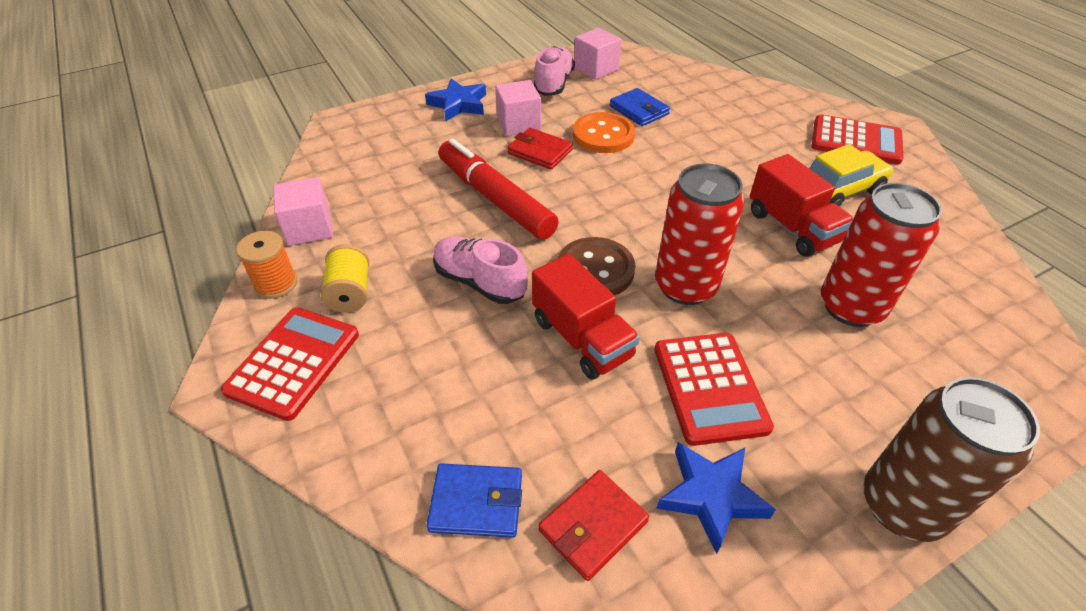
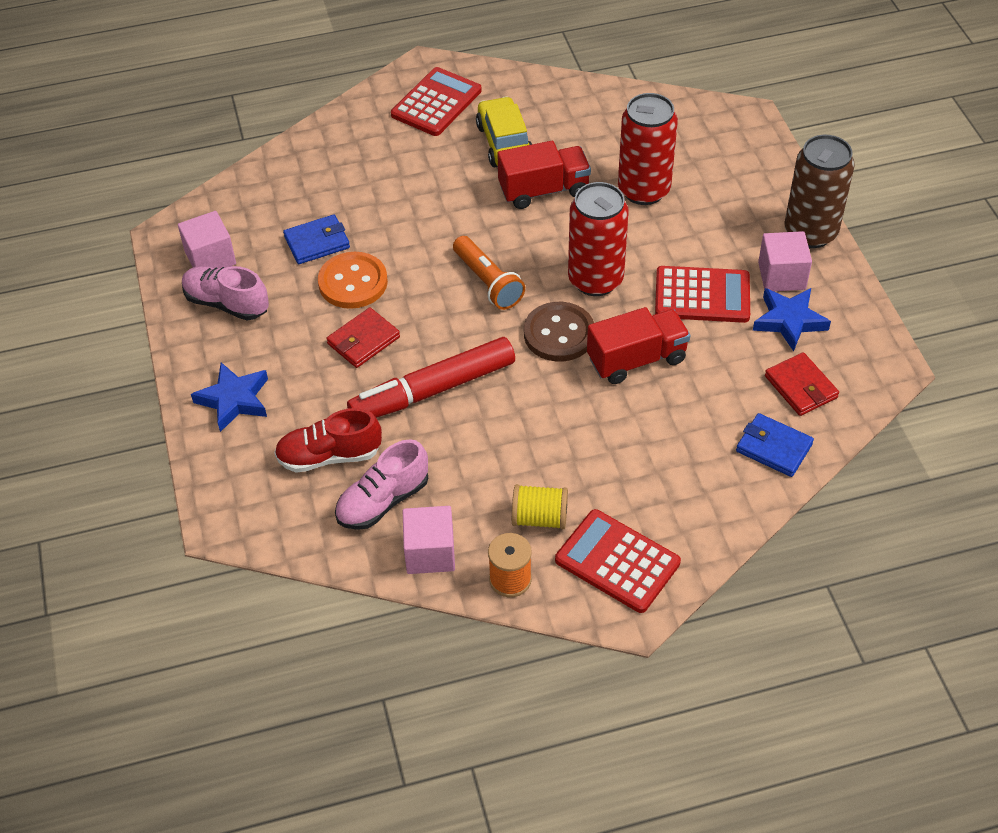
camera: 75 degrees left, 5 degrees up
blue wallet [427,463,522,538] -> blue wallet turned 75 degrees counterclockwise [736,413,814,477]
pink shoe [433,236,528,304] -> pink shoe moved to [335,439,428,530]
pink cube [495,80,541,136] -> pink cube moved to [758,231,812,291]
none -> red shoe [274,408,382,473]
none -> orange flashlight [453,236,525,310]

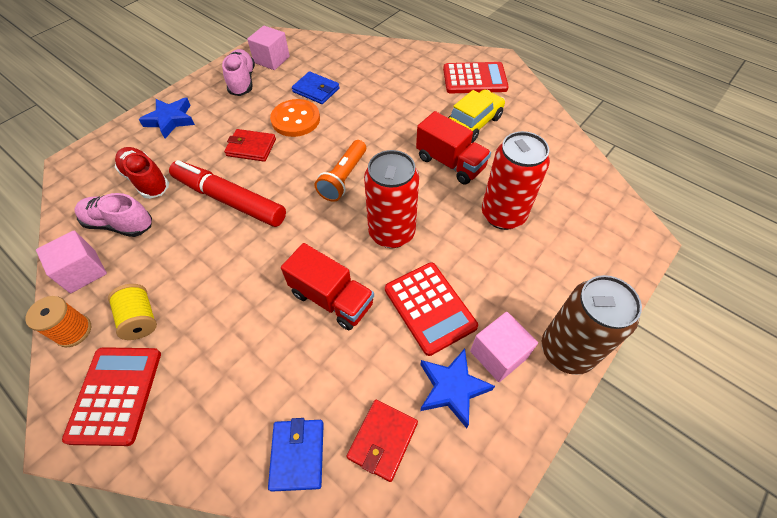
camera: 55 degrees right, 5 degrees up
brown button [524,302,594,362] -> none

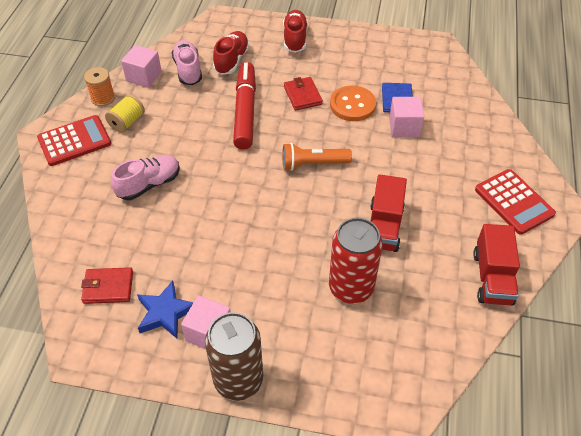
camera: 60 degrees right, 5 degrees down
blue star [139,98,195,139] -> red shoe [283,10,308,53]
pink shoe [222,49,255,96] -> pink shoe moved to [111,155,180,200]
pink cube [247,26,290,70] -> pink cube moved to [389,97,424,137]
blue wallet [268,418,324,492] -> none
red truck [281,243,374,330] -> red truck moved to [473,224,520,306]
red can [364,150,419,248] -> none
red calculator [385,262,478,356] -> none
yellow car [448,89,505,143] -> none

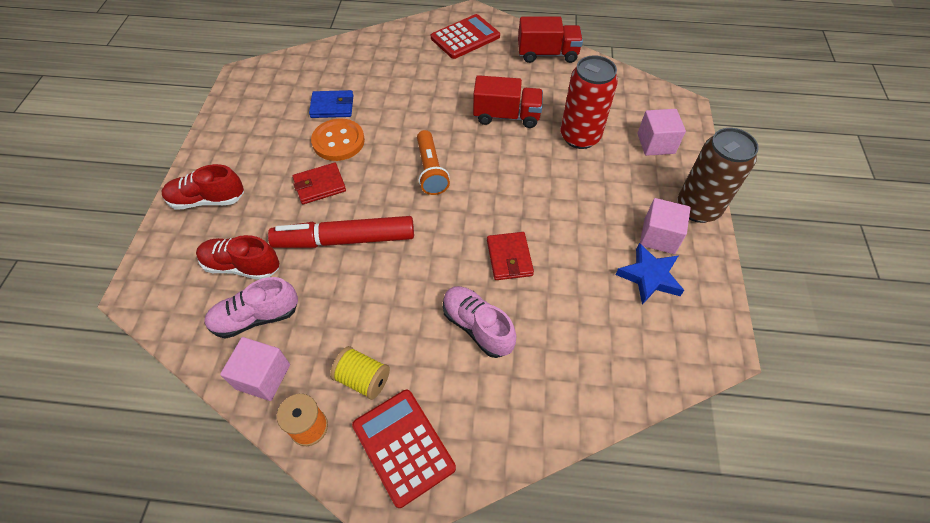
camera: 95 degrees left, 5 degrees up
red wallet [81,267,133,304] -> red wallet moved to [487,232,534,280]
pink cube [389,97,424,137] -> pink cube moved to [638,109,686,156]

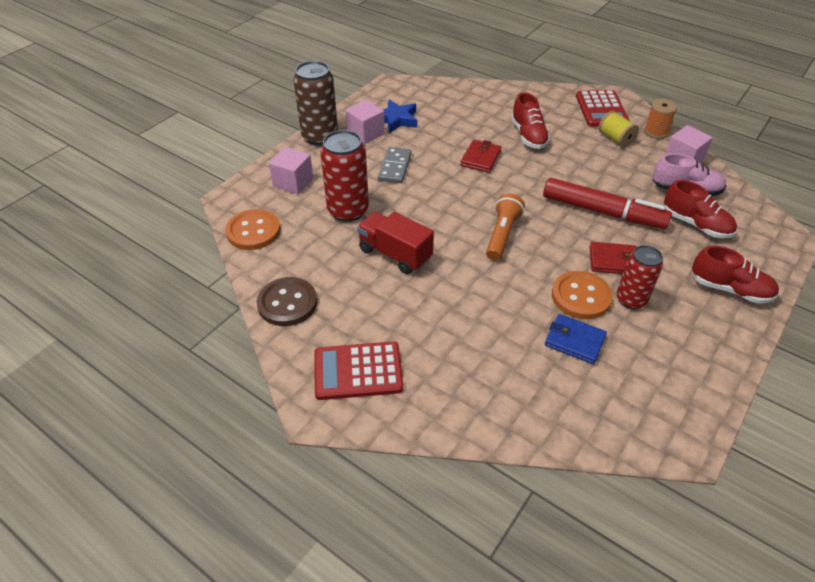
camera: 150 degrees left, 10 degrees down
pink shoe [443,286,517,358] -> red shoe [511,92,550,149]
red truck [518,17,583,63] -> brown button [257,277,317,326]
none -> orange button [225,209,280,250]
none -> grey domino [378,147,412,183]
none -> red can [617,245,663,309]

